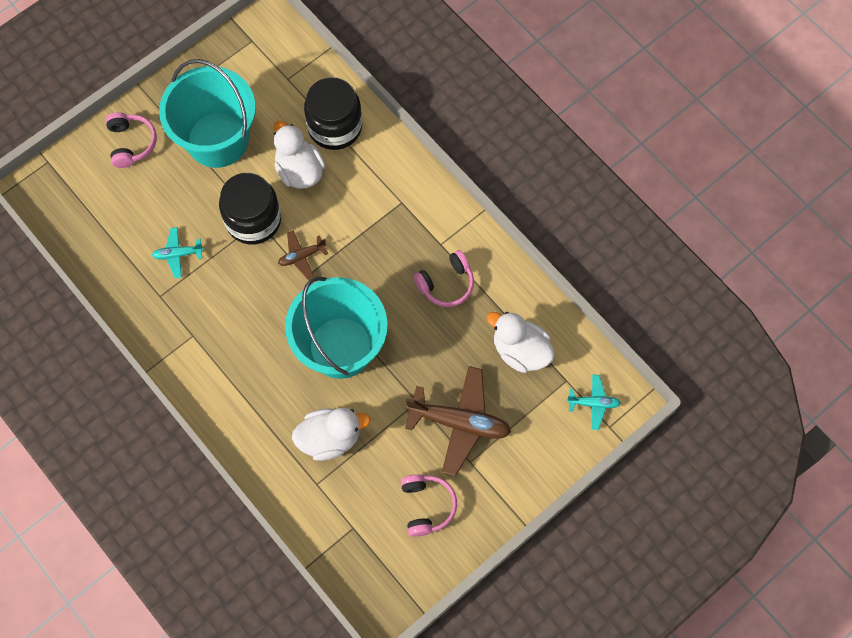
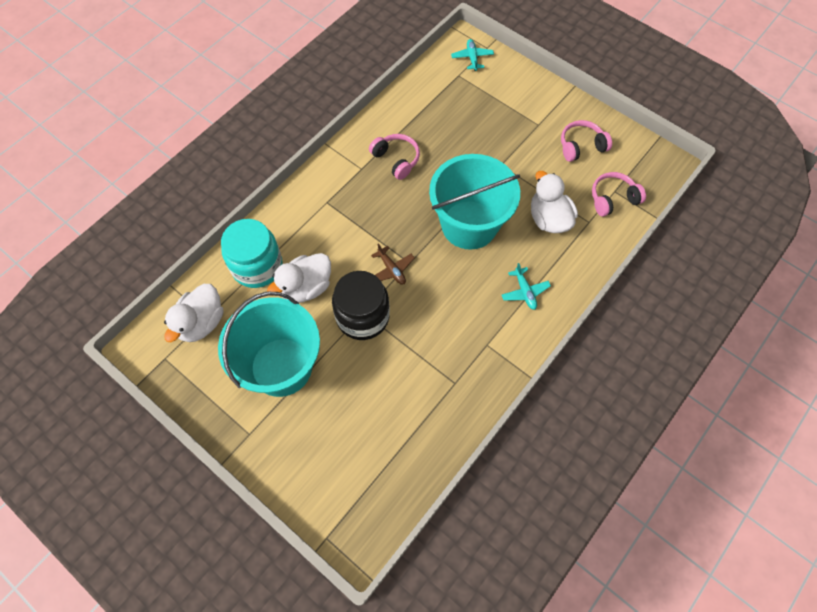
camera: 100 degrees left, 5 degrees down
pink headphones [106,112,157,168] -> pink headphones moved to [592,172,646,217]
turquoise plane [152,227,204,278] -> turquoise plane moved to [502,263,551,310]
black jar [304,77,362,150] -> turquoise jar [221,219,283,288]
brown plane [405,366,511,476] -> none
white duck [487,312,555,373] -> white duck moved to [164,284,223,342]

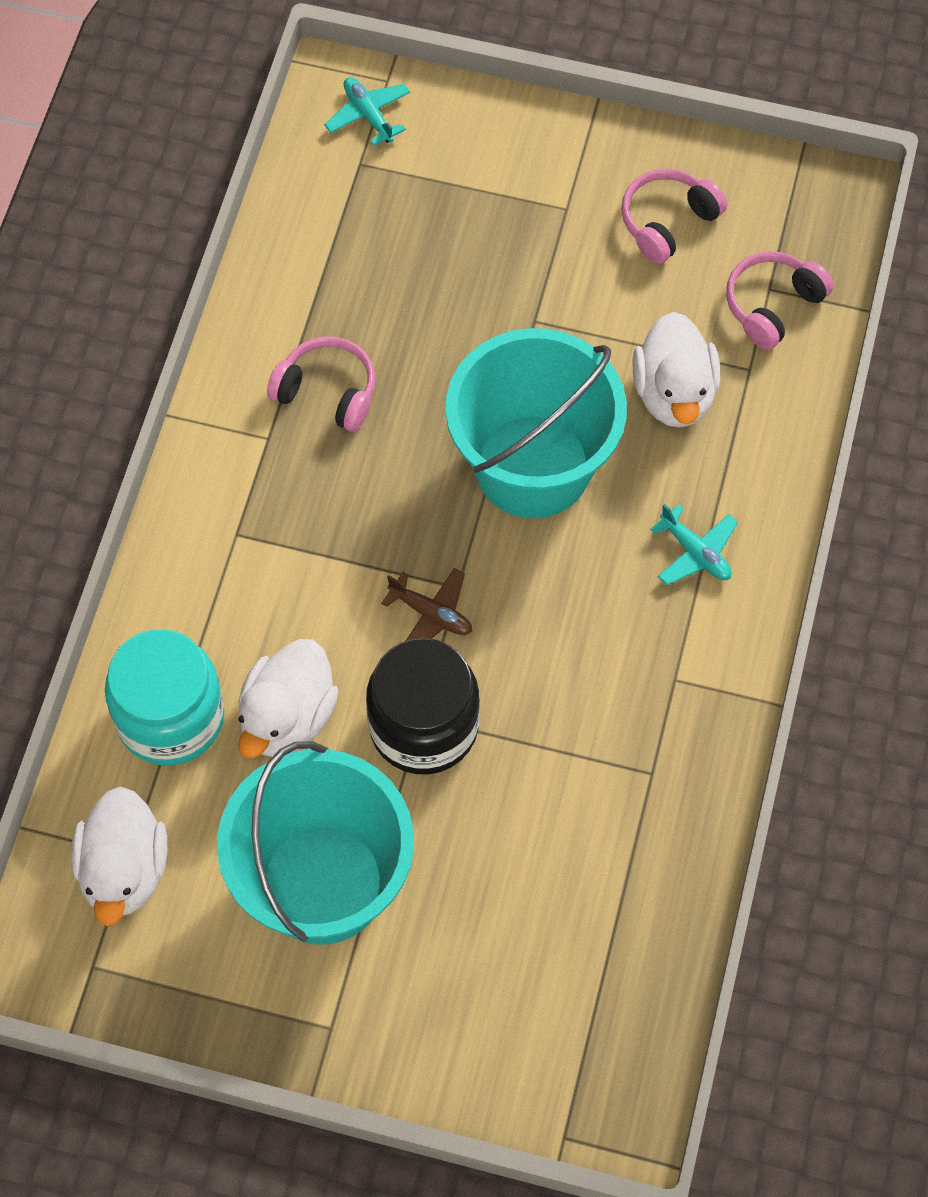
camera: 25 degrees left, 0 degrees up
white duck [531,171,578,233] -> white duck turned 135 degrees counterclockwise [633,312,720,428]

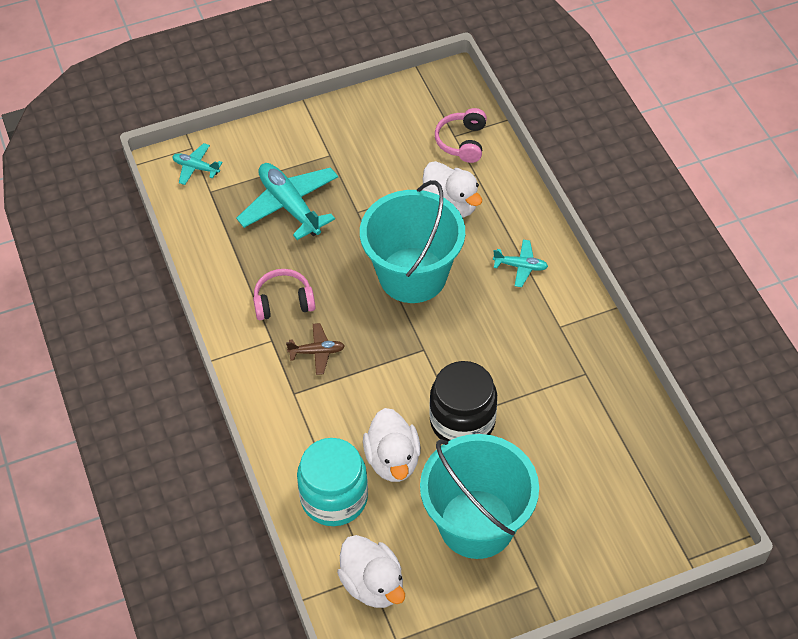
camera: 35 degrees left, 10 degrees down
brown plane [381,568,472,641] -> brown plane moved to [286,323,345,375]
pink headphones [621,168,727,264] -> none
none -> turquoise plane [236,163,338,240]

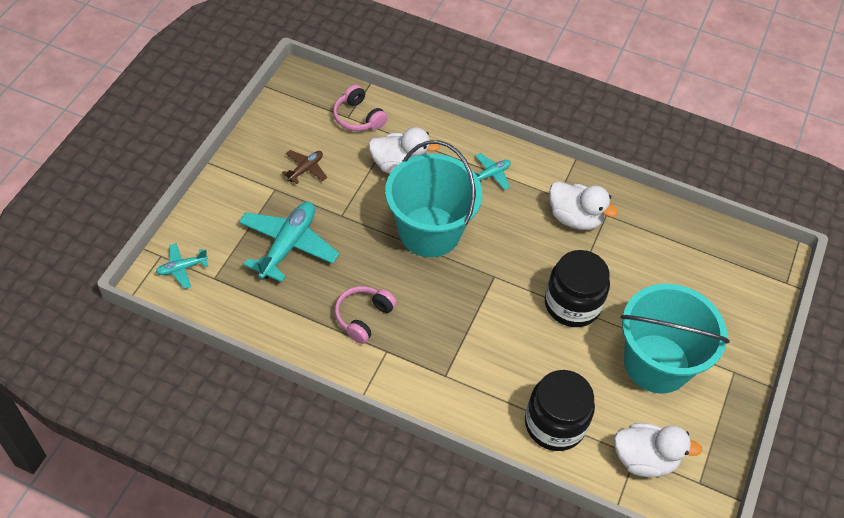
camera: 50 degrees left, 0 degrees up
turquoise plane [236,163,338,240] -> turquoise plane turned 105 degrees clockwise [239,202,339,282]
brown plane [286,323,345,375] -> brown plane moved to [282,150,327,184]
turquoise jar [297,438,368,526] -> black jar [525,370,595,451]
white duck [363,408,421,482] -> white duck moved to [549,182,618,230]

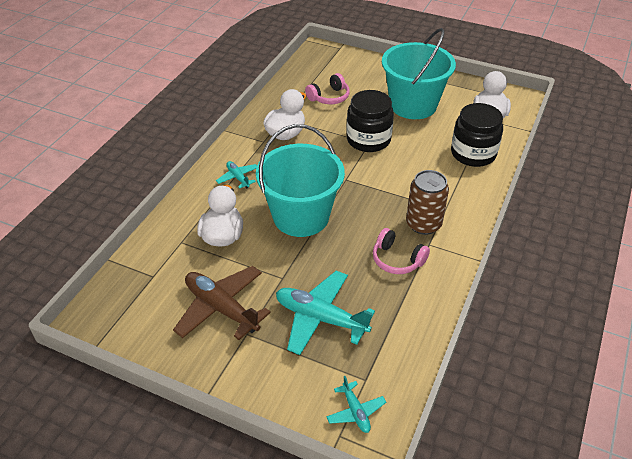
camera: 85 degrees left, 10 degrees down
brown plane [282,150,327,184] -> brown plane [173,266,271,340], size x1.97
pink headphones [333,85,388,131] -> pink headphones moved to [305,73,350,104]
none -> brown can [406,170,449,235]

